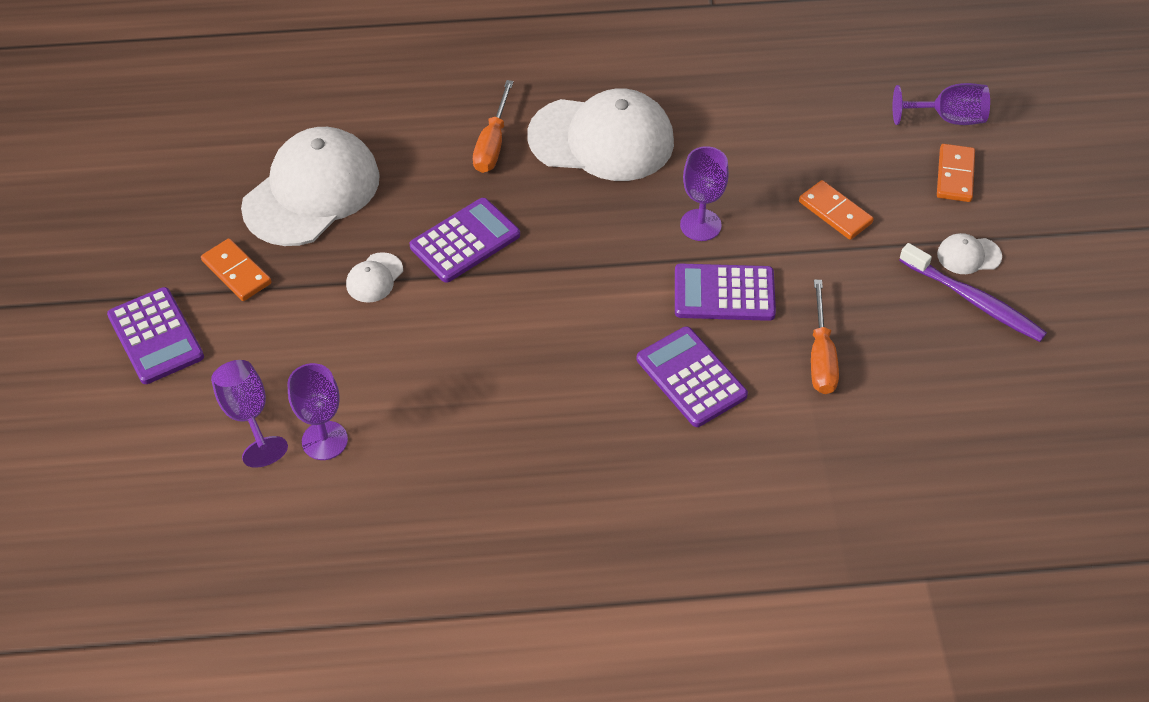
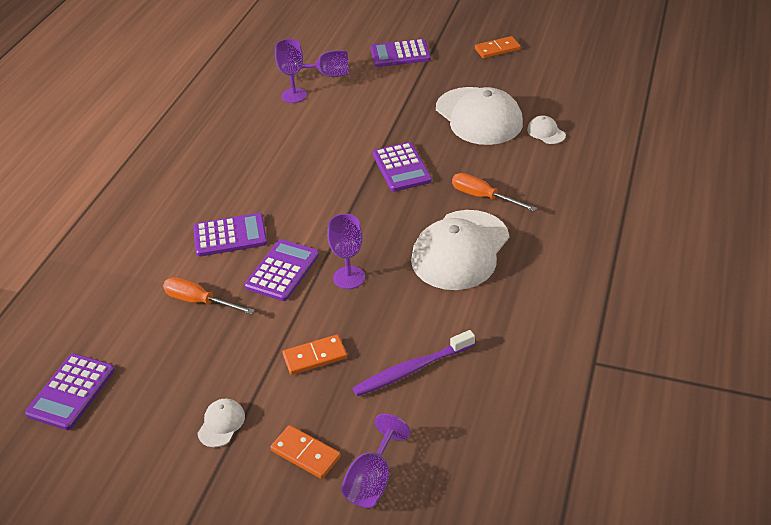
camera: 115 degrees right, 10 degrees down
orange domino [201,238,271,301] -> orange domino moved to [475,36,521,58]
white cap [346,252,403,303] -> white cap moved to [527,115,566,144]
purple toothbrush [899,243,1047,342] -> purple toothbrush moved to [353,330,475,396]
none -> purple calculator [25,354,115,430]

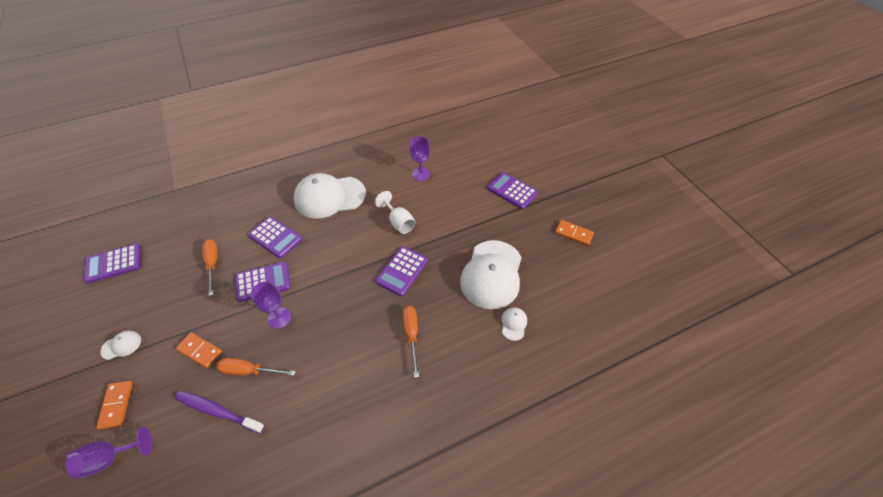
camera: 45 degrees right, 10 degrees up
purple goblet [294,50,349,79] -> none
white cap [411,210,509,290] -> white cap moved to [293,173,366,219]
none -> orange screwdriver [217,358,296,376]
none -> white goblet [375,191,416,234]

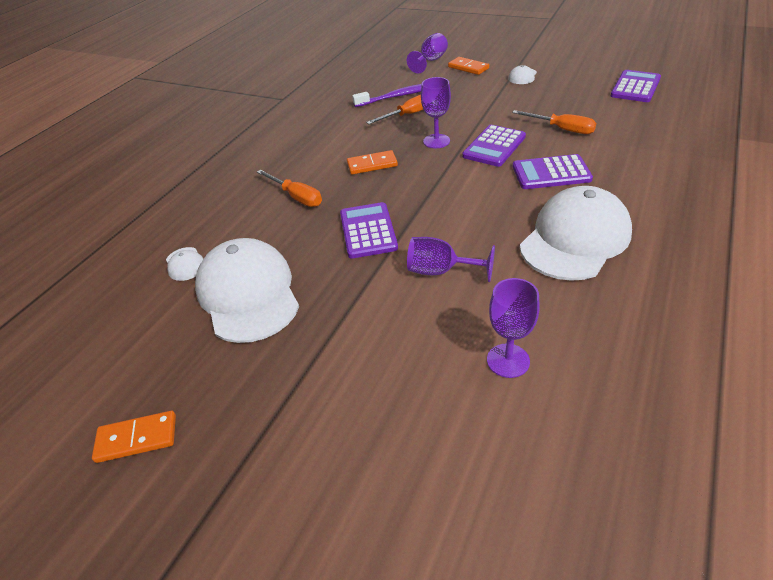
camera: 145 degrees right, 10 degrees down
orange domino [176,332,222,368] -> orange domino moved to [347,150,398,175]
white goblet [375,191,416,234] -> purple goblet [407,237,495,282]
purple calculator [487,172,538,209] -> none

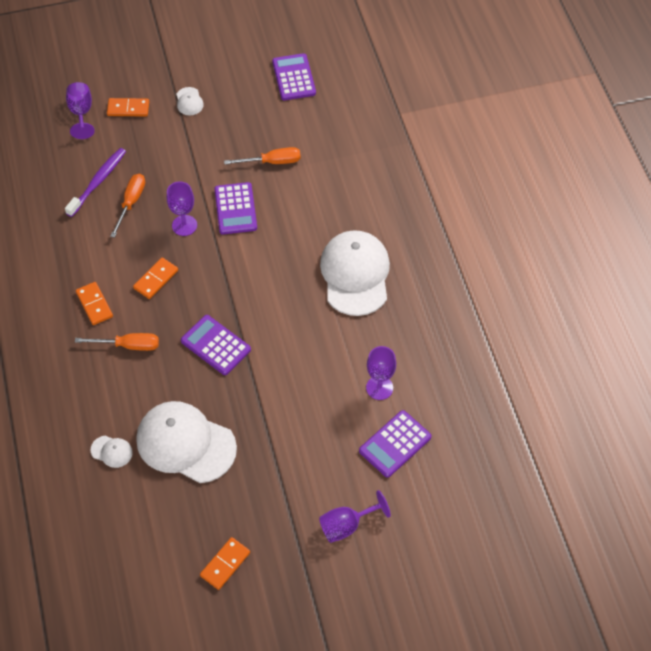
camera: 45 degrees left, 15 degrees up
purple goblet [407,237,495,282] -> purple goblet moved to [319,490,391,543]
purple calculator [513,154,593,189] -> purple calculator moved to [359,410,431,478]
none -> orange domino [76,282,113,325]

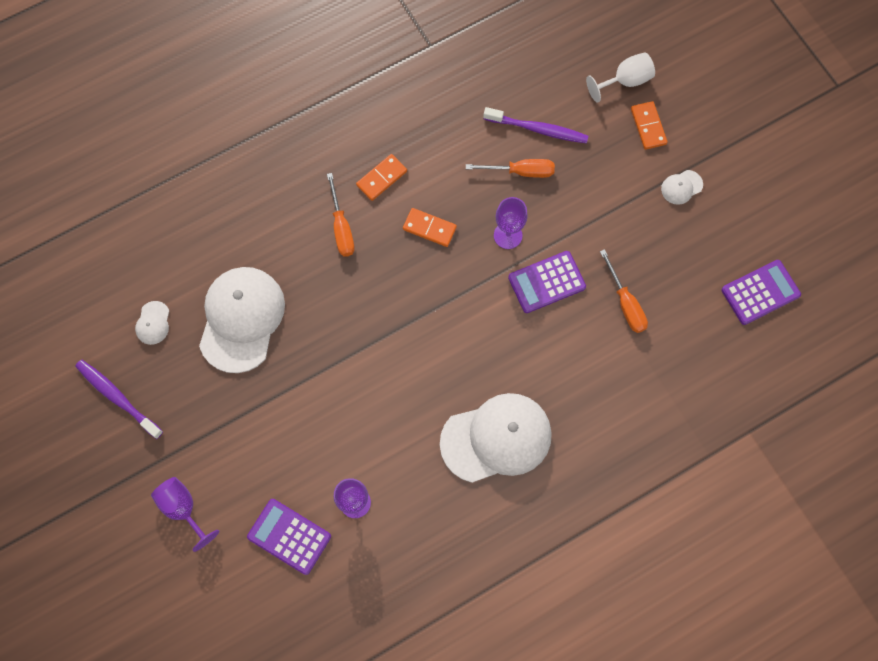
camera: 75 degrees right, 15 degrees up
purple goblet [66,82,95,139] -> white goblet [586,52,655,103]
white cap [91,436,133,468] -> white cap moved to [135,301,169,345]
purple calculator [181,315,251,375] -> none
orange domino [200,537,250,590] -> purple toothbrush [75,360,163,439]

